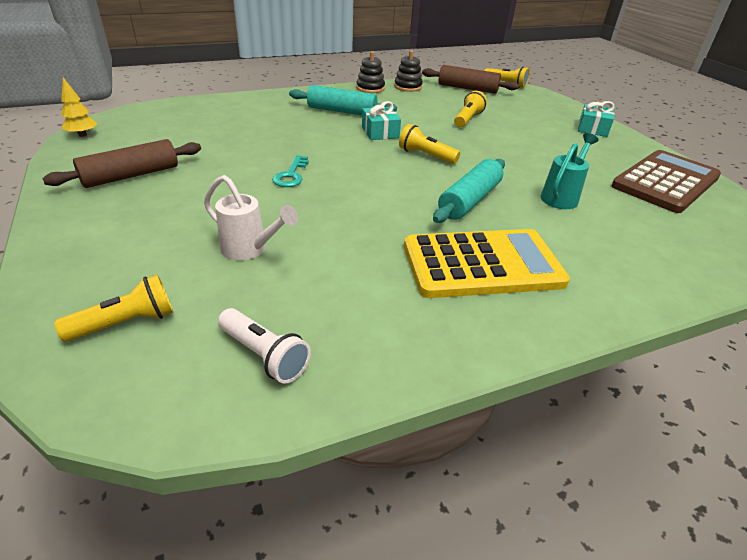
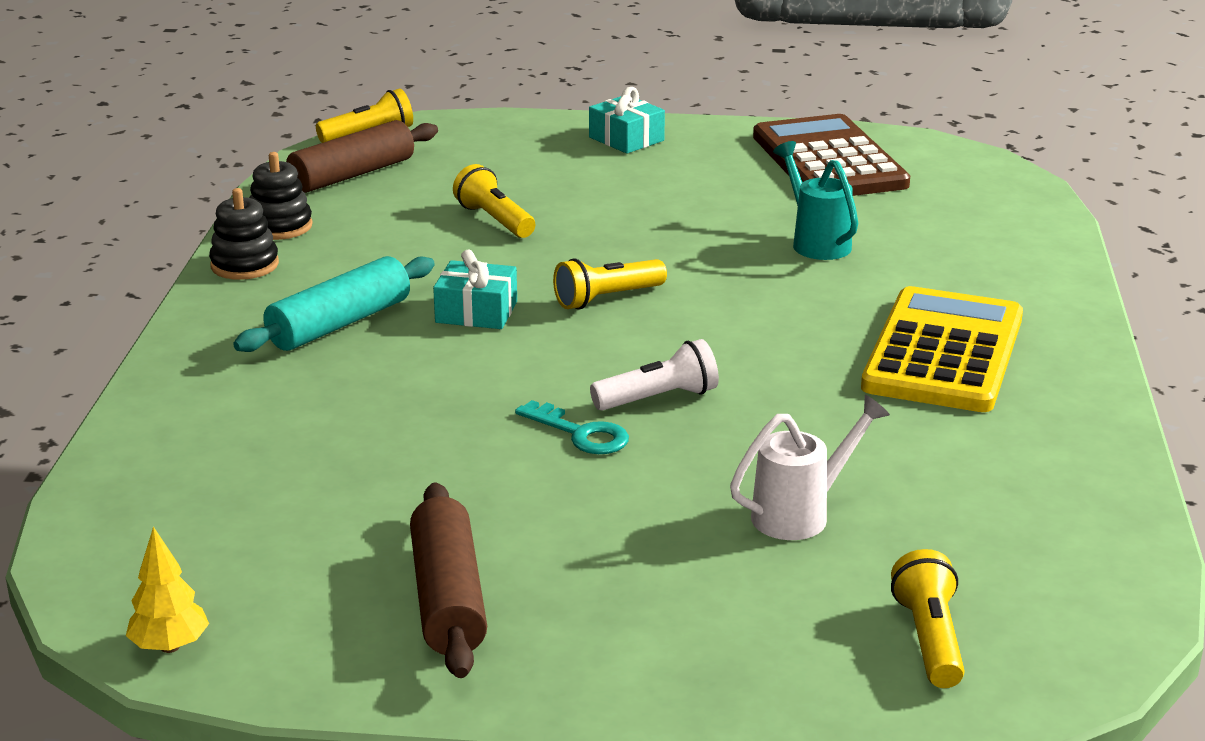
camera: 60 degrees left, 10 degrees down
white flashlight [218,308,311,384] -> white flashlight moved to [590,339,719,411]
turquoise rolling pin [433,159,505,223] -> none

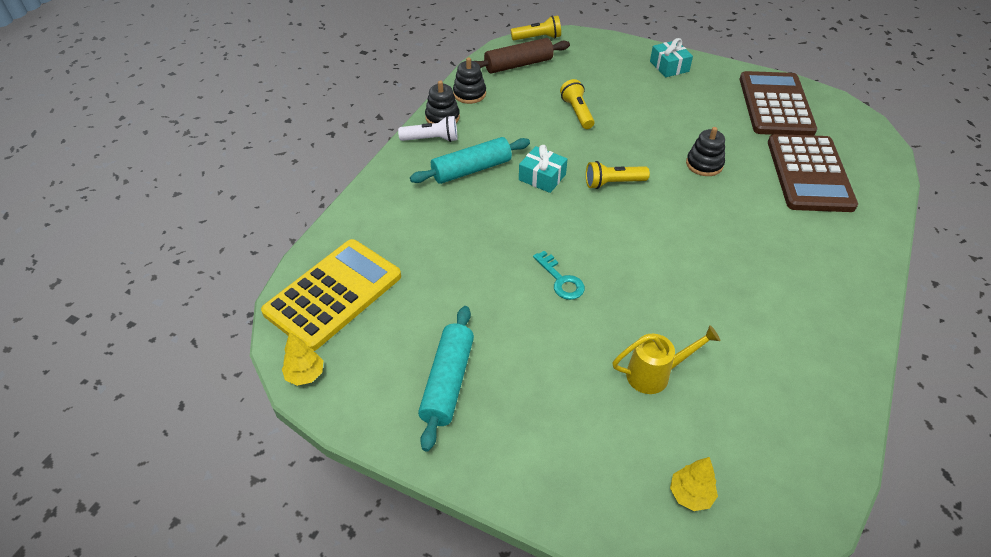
camera: 20 degrees right, 20 degrees up
brown rolling pin [410,482,487,678] -> turquoise rolling pin [418,306,474,452]
white flashlight [590,339,719,411] -> white flashlight moved to [398,116,457,142]
white watering can [730,395,890,540] -> yellow watering can [613,325,720,394]
turquoise watering can [773,141,858,260] -> none
yellow calculator [861,286,1023,412] -> yellow calculator moved to [261,239,401,351]
yellow flashlight [891,549,964,688] -> yellow tree [670,457,718,511]
none -> black stacking toy [686,127,725,176]
none -> brown calculator [768,134,858,212]

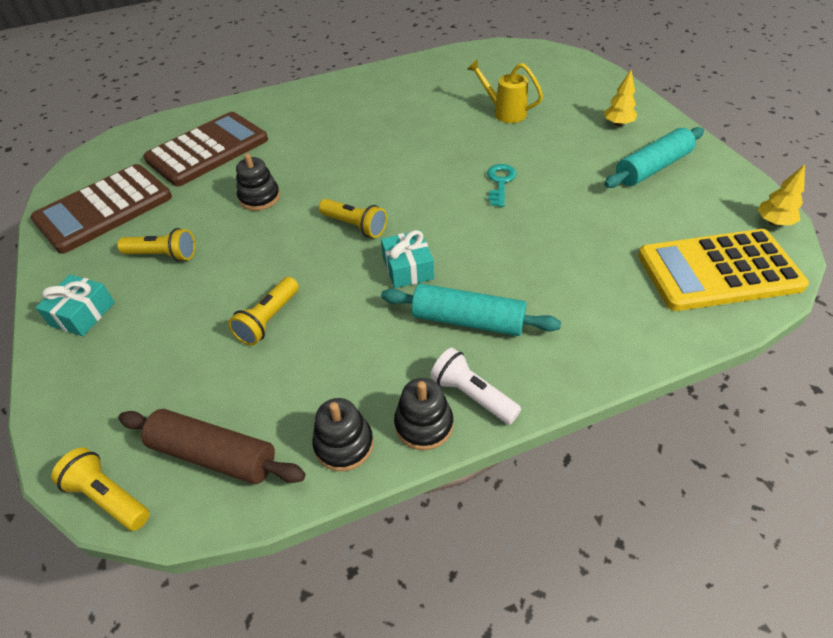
camera: 135 degrees left, 0 degrees up
yellow tree [670,457,718,511] -> yellow tree moved to [604,70,637,127]
none -> yellow flashlight [117,228,195,262]

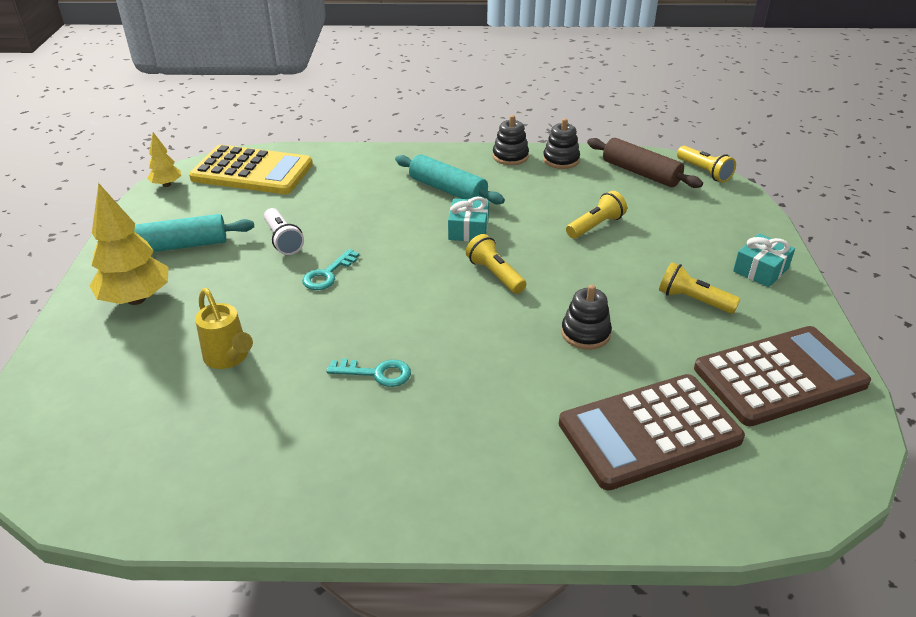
camera: 160 degrees left, 10 degrees down
white flashlight [430,348,521,424] -> white flashlight moved to [264,208,304,255]
yellow tree [604,70,637,127] -> yellow tree [90,183,168,305], size x1.87
none -> turquoise key [326,359,411,387]

